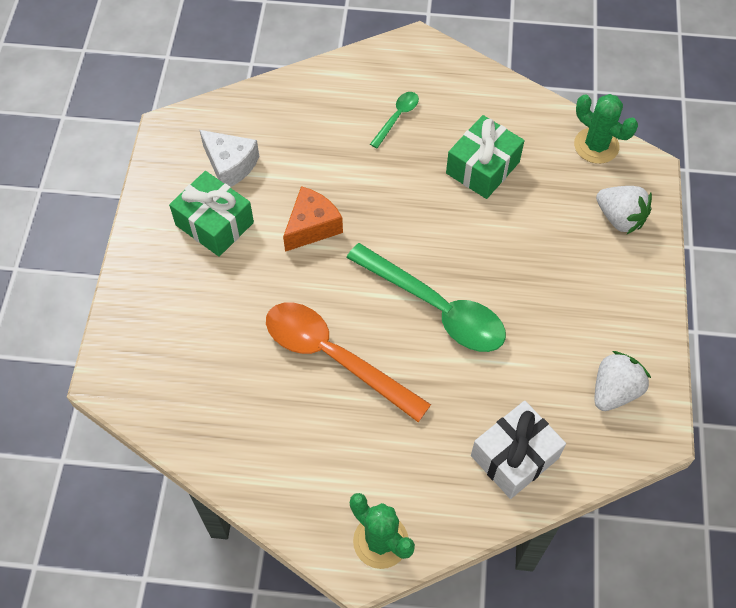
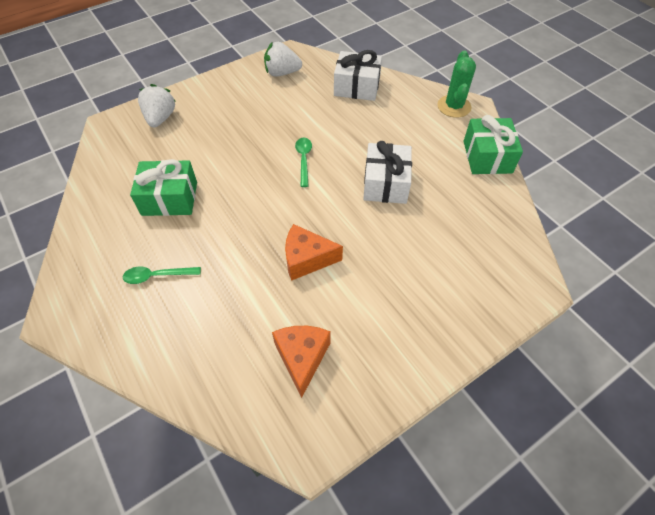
camera: 130 degrees left, 5 degrees down
green gift [169,171,254,257] -> green gift moved to [464,115,523,174]
white cheese [199,130,259,187] -> orange cheese [272,326,331,398]
orange spoon [266,303,431,422] -> white gift [363,141,412,204]
green spoon [346,243,506,352] -> green spoon [295,138,312,187], size x0.46
green cactus [574,94,638,164] -> none

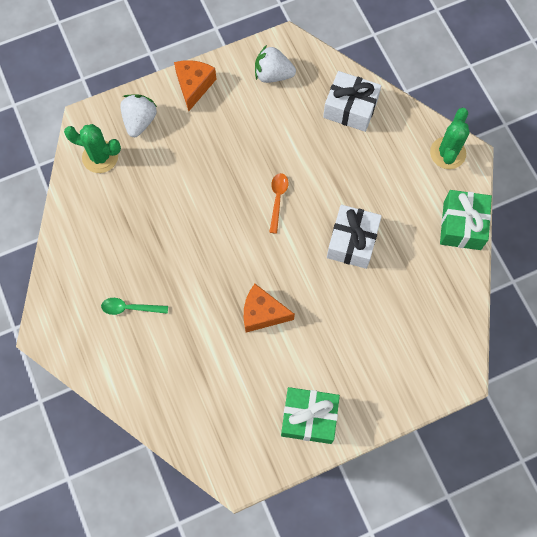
camera: 10 degrees right, 15 degrees up
green gift [130,159,197,216] -> green gift moved to [281,387,340,444]
orange cheese [272,326,331,398] -> orange cheese moved to [174,60,216,111]
green spoon [295,138,312,187] -> orange spoon [269,173,288,234]
none -> green cactus [64,124,121,173]

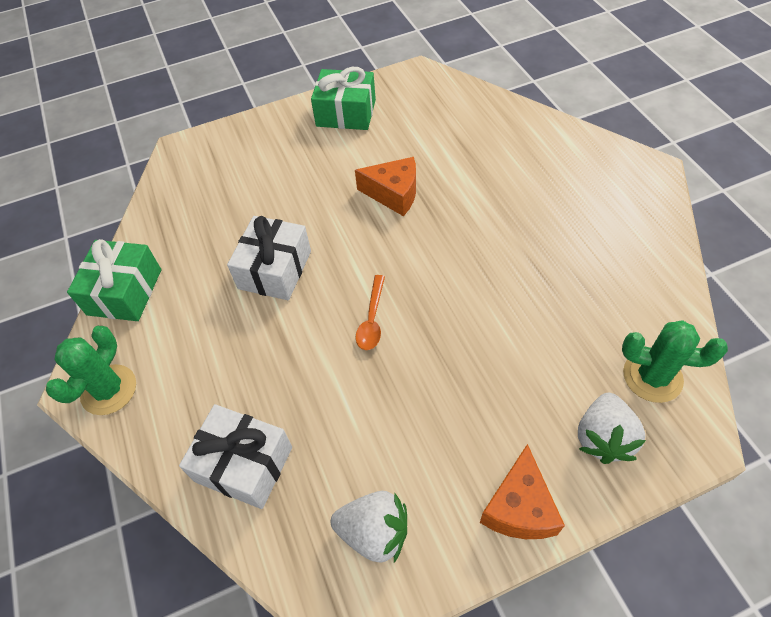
camera: 175 degrees left, 15 degrees down
green spoon [101,298,168,315] -> none

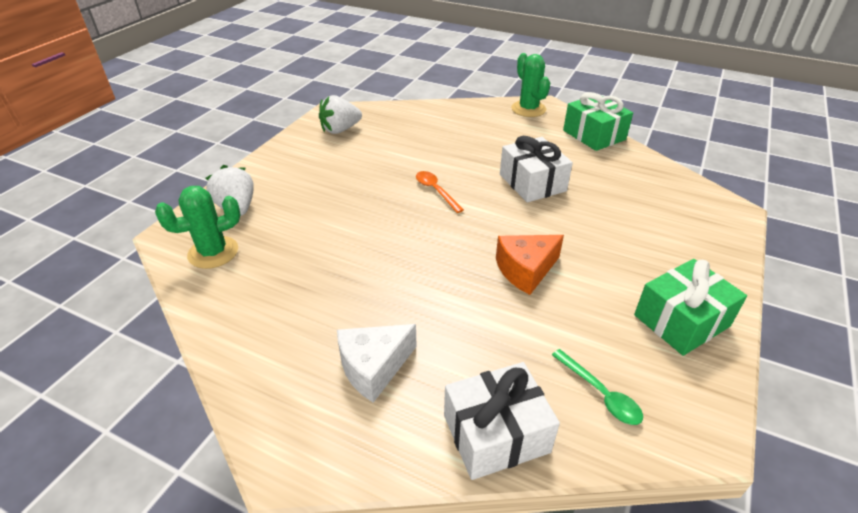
camera: 135 degrees right, 15 degrees down
white gift [179,404,292,509] -> white gift moved to [444,362,560,480]
orange cheese [480,444,565,539] -> none
none -> white cheese [337,324,417,403]
none -> green spoon [552,349,643,425]

